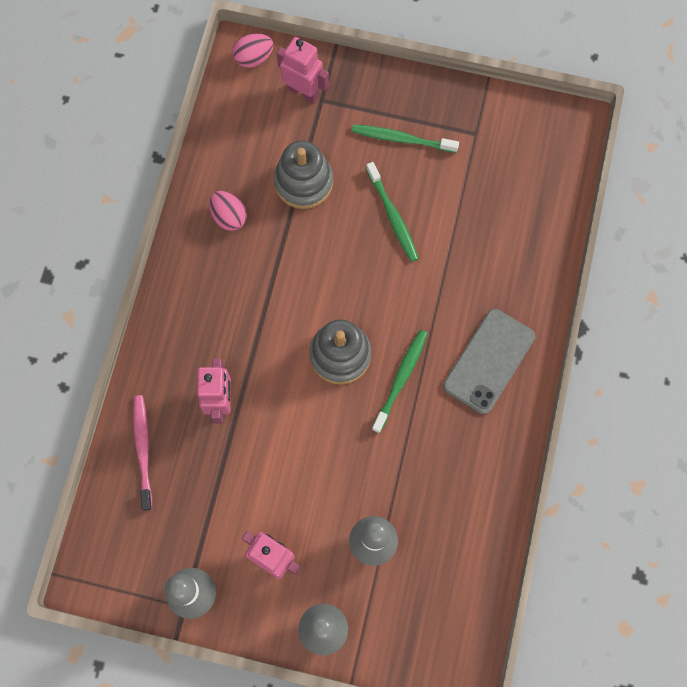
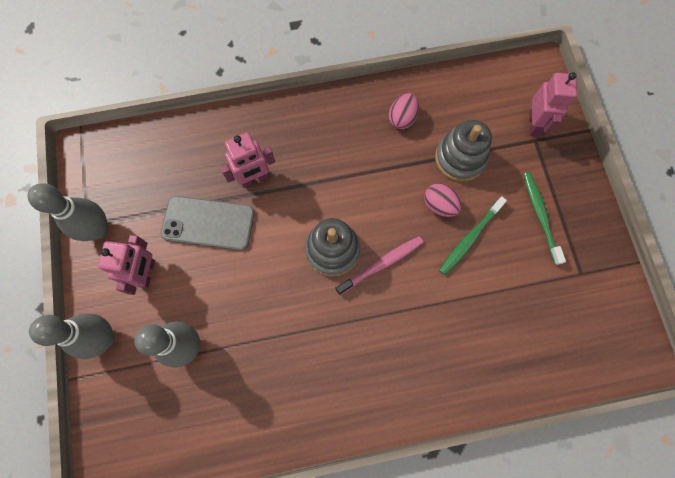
camera: 65 degrees right, 0 degrees up
pink toothbrush [133,395,152,511] -> pink toothbrush moved to [336,236,423,295]
pink egg [233,33,274,68] -> pink egg moved to [424,183,461,217]
green toothbrush [372,330,428,433] -> none
grey phone [443,309,535,414] -> grey phone moved to [161,196,254,251]

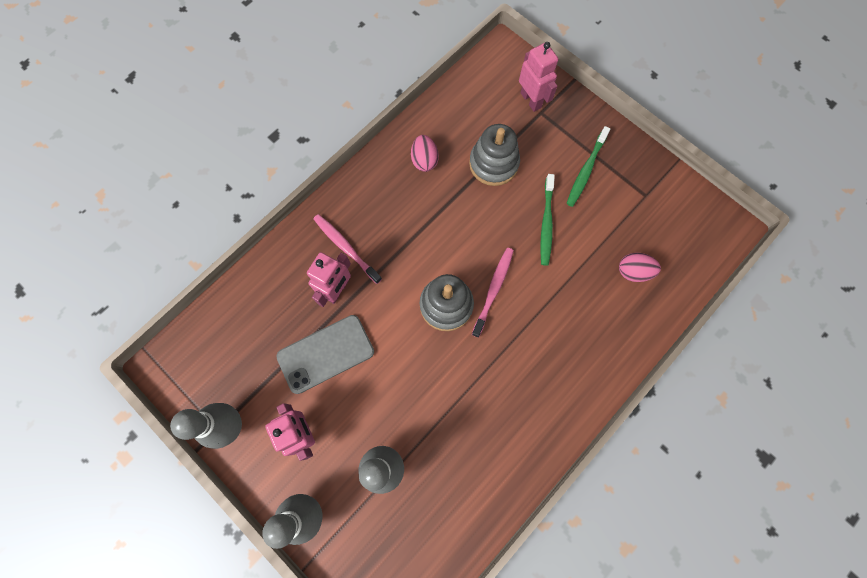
camera: 35 degrees left, 0 degrees up
pink egg [424,183,461,217] -> pink egg moved to [619,253,661,282]
green toothbrush [523,172,566,265] -> green toothbrush turned 105 degrees counterclockwise [566,126,610,207]
none -> pink toothbrush [313,214,382,284]

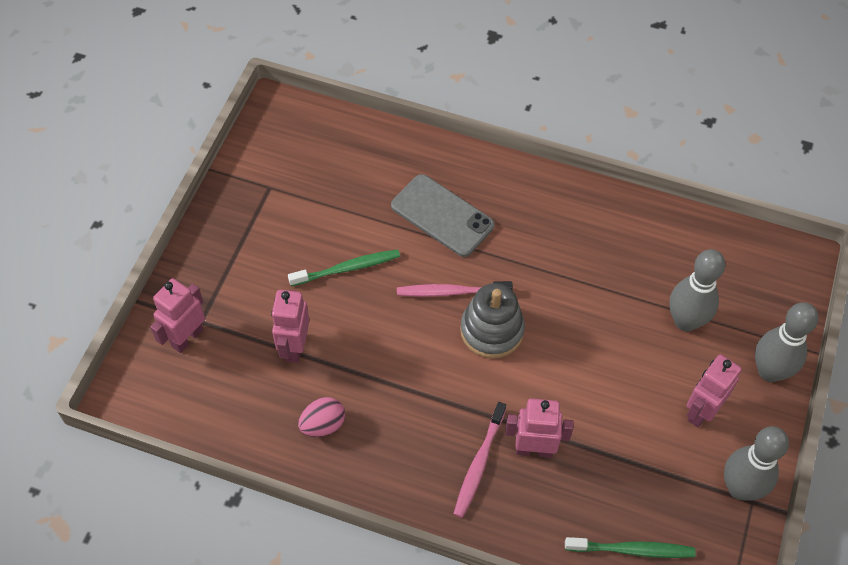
camera: 115 degrees left, 15 degrees down
grey phone [276,315,374,394] -> grey phone moved to [391,174,495,257]
grey stacking toy [469,124,520,186] -> pink robot [271,290,309,363]
green toothbrush [566,126,610,207] -> green toothbrush moved to [565,537,696,558]
pink egg [619,253,661,282] -> none

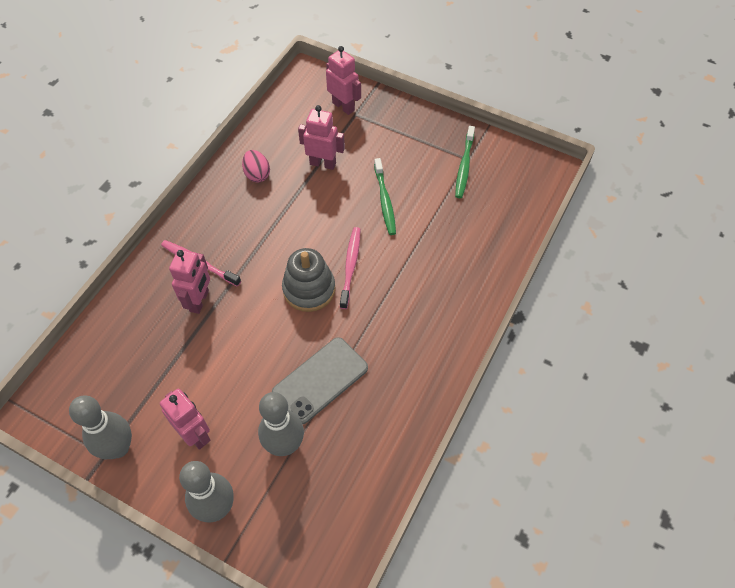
camera: 100 degrees right, 0 degrees up
grey phone [391,174,495,257] -> grey phone moved to [272,337,368,424]
green toothbrush [565,537,696,558] -> green toothbrush moved to [455,126,475,198]

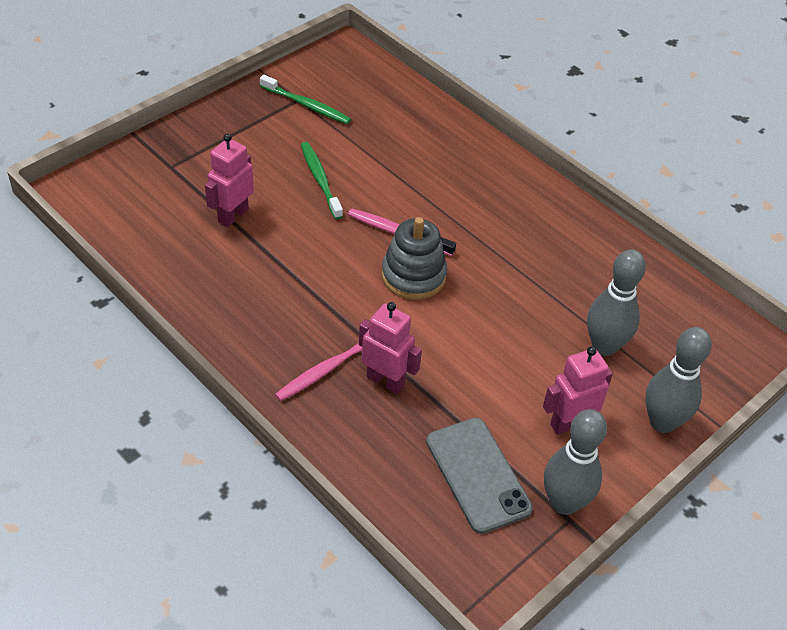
camera: 75 degrees left, 10 degrees down
pink egg [242,150,270,182] -> none
grey phone [272,337,368,424] -> grey phone moved to [426,418,533,534]
pink robot [326,46,361,115] -> none
green toothbrush [374,158,396,235] -> green toothbrush turned 120 degrees counterclockwise [301,142,343,220]

